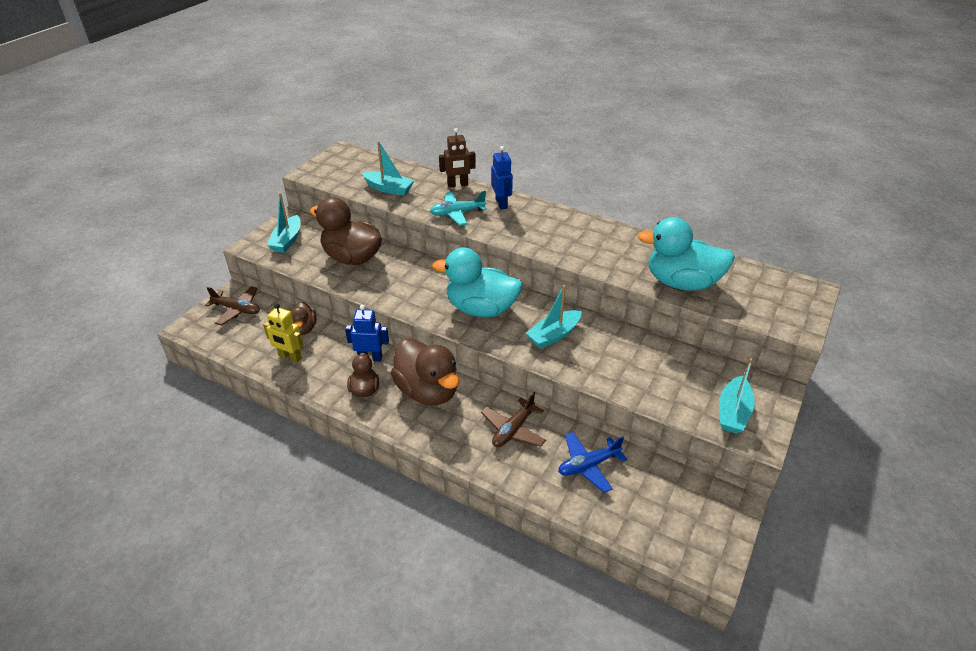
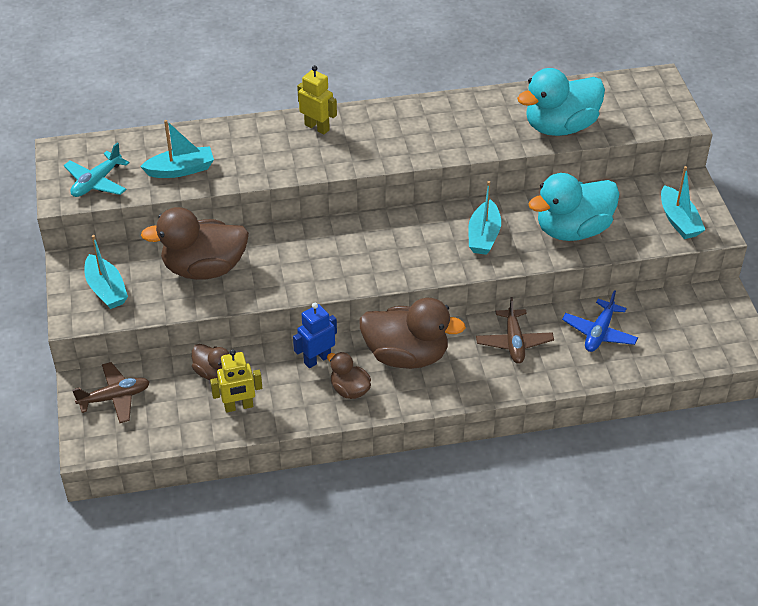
camera: 40 degrees left, 5 degrees up
turquoise plane [430,191,487,226] -> turquoise plane moved to [64,143,129,197]
turquoise duck [432,247,523,317] -> turquoise duck moved to [528,173,619,241]
brown robot [439,128,476,188] -> none
blue robot [491,146,513,209] -> yellow robot [297,65,337,134]

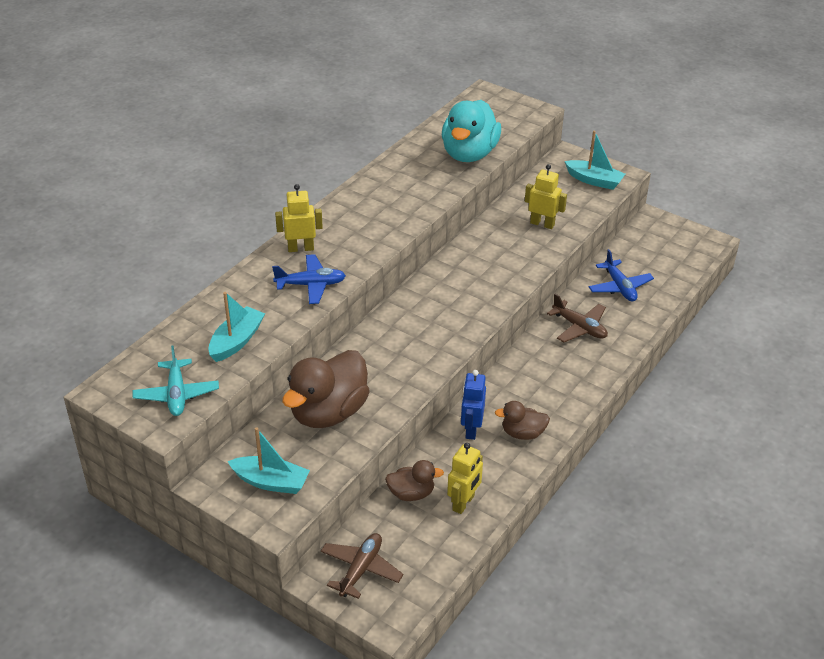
camera: 45 degrees left, 5 degrees down
brown duck [359,298,466,369] -> none
turquoise boat [468,181,501,255] -> none
turquoise duck [528,173,619,241] -> yellow robot [525,164,567,229]
none -> blue plane [272,254,346,304]

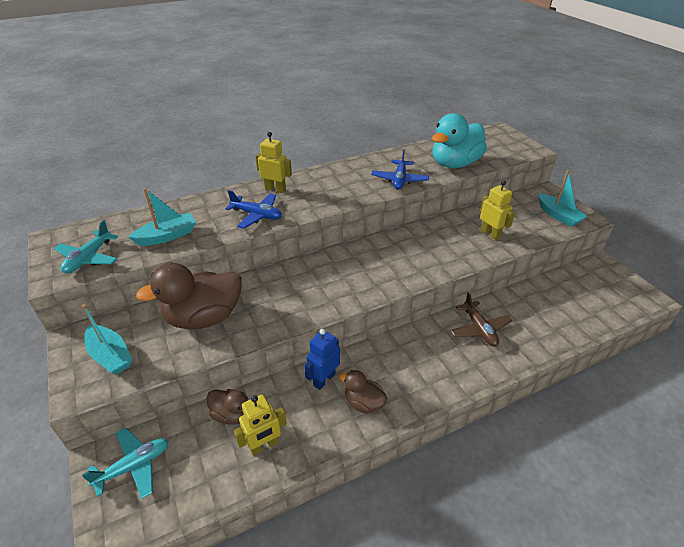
camera: 30 degrees right, 0 degrees up
brown plane [321,533,403,599] -> turquoise plane [82,427,169,499]
blue plane [589,249,654,302] -> blue plane moved to [371,149,429,189]

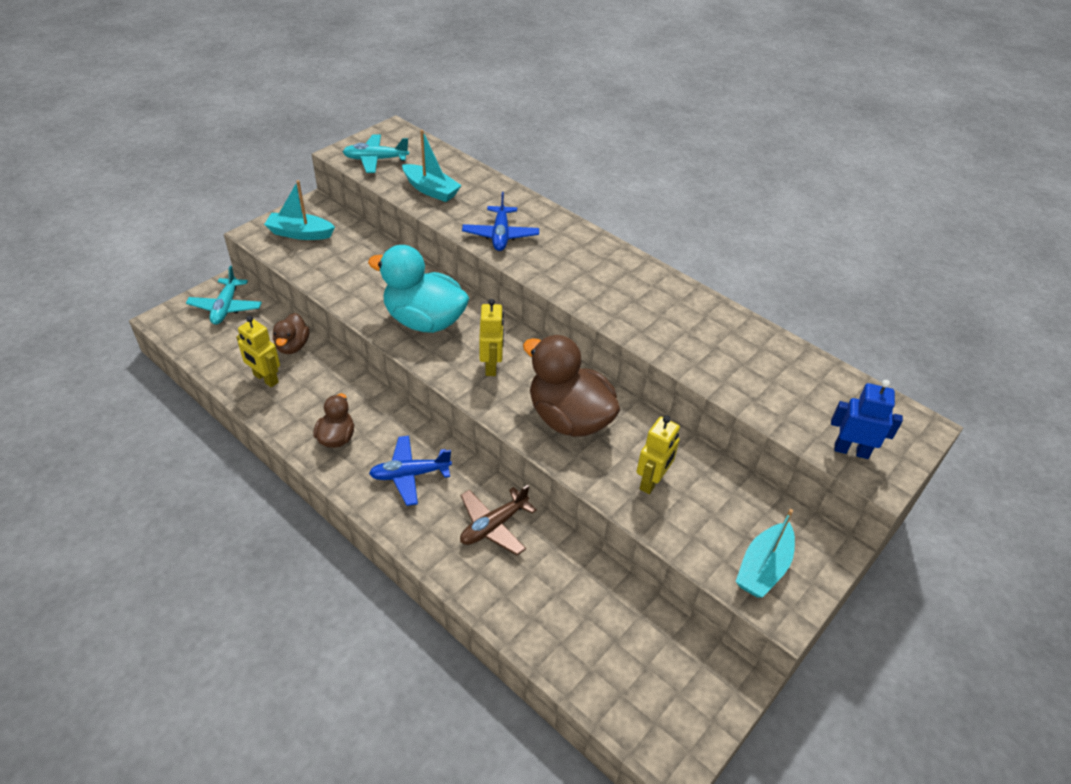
camera: 65 degrees right, 5 degrees up
turquoise boat [82,304,132,375] -> turquoise boat turned 75 degrees clockwise [264,180,335,240]
turquoise plane [82,427,169,499] -> turquoise plane turned 60 degrees clockwise [186,266,262,325]
brown duck [136,263,242,330] -> brown duck moved to [523,335,620,437]
yellow robot [255,132,292,193] -> yellow robot moved to [479,299,504,376]
blue robot [304,329,340,390] -> blue robot moved to [831,380,903,459]
blue plane [371,149,429,189] -> blue plane moved to [369,436,452,506]
turquoise duck [432,113,487,168] -> turquoise duck moved to [368,245,469,333]

